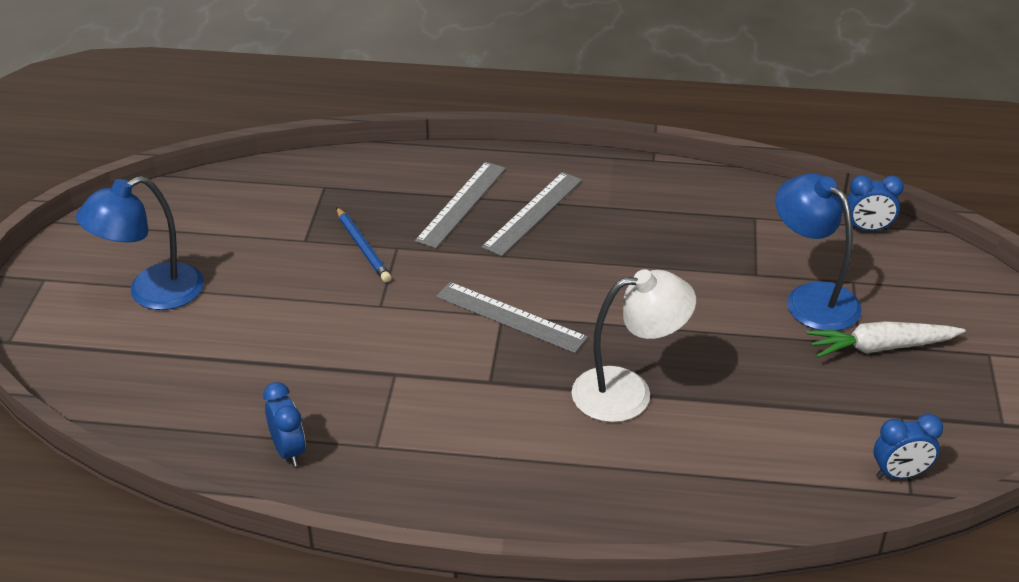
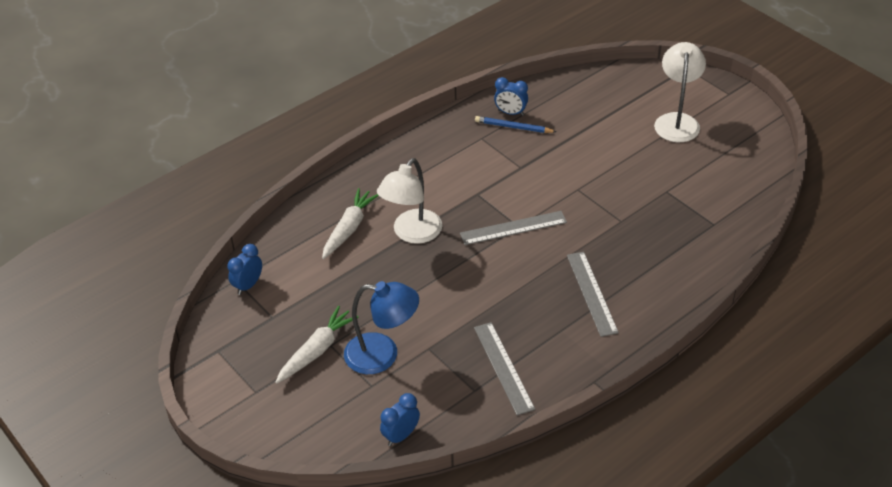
camera: 135 degrees right, 5 degrees up
blue lamp [76,176,204,310] -> white lamp [654,42,706,142]
blue pencil [336,207,391,282] -> blue pencil moved to [475,116,557,133]
grey ruler [415,162,506,248] -> grey ruler moved to [474,322,535,415]
none -> white carrot [322,188,379,259]

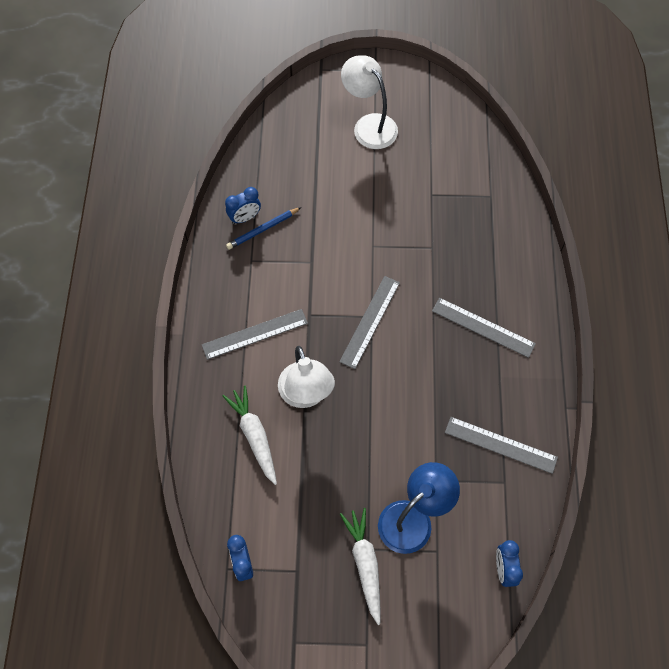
camera: 50 degrees left, 20 degrees up
none -> grey ruler [202,309,308,360]

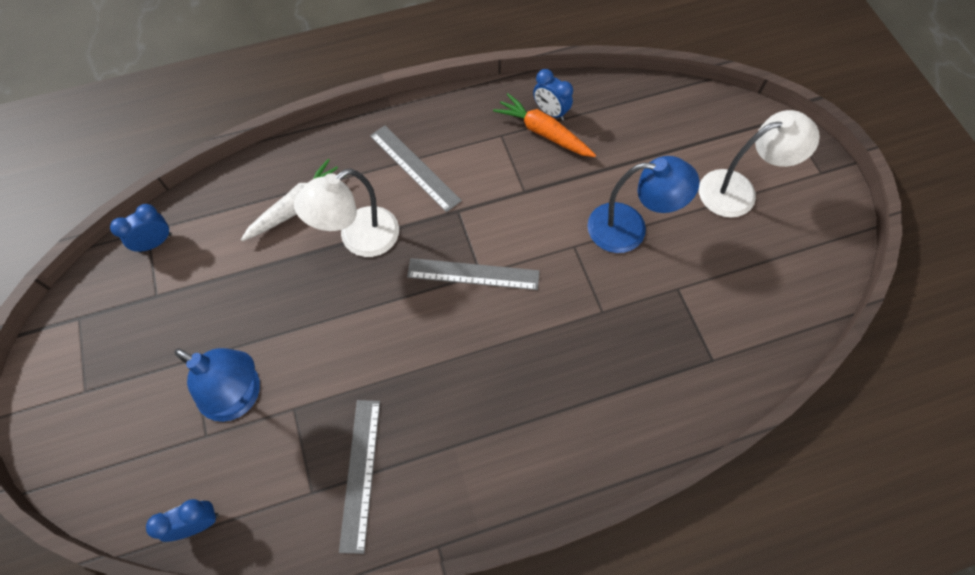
camera: 70 degrees right, 0 degrees up
blue pencil [226,207,301,250] -> orange carrot [493,93,596,157]
white carrot [340,508,381,625] -> none
white lamp [341,55,398,149] -> white lamp turned 45 degrees clockwise [699,110,820,218]
grey ruler [432,298,536,358] -> none
none -> blue lamp [587,156,700,253]

